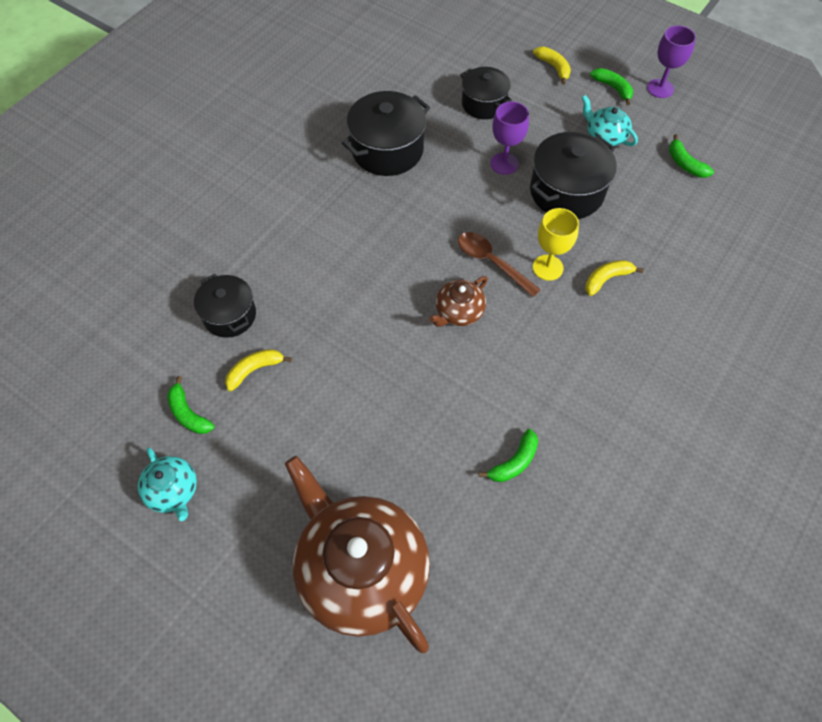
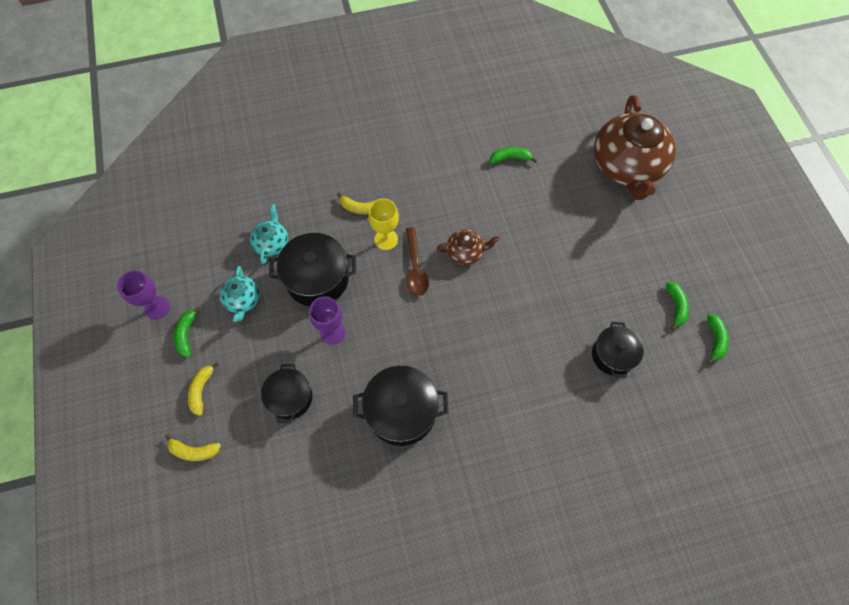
camera: 140 degrees left, 5 degrees up
turquoise teapot [138,447,197,521] -> turquoise teapot moved to [250,204,288,264]
yellow banana [225,349,292,391] -> yellow banana moved to [165,434,221,461]
green banana [669,134,714,178] -> green banana moved to [707,314,729,364]

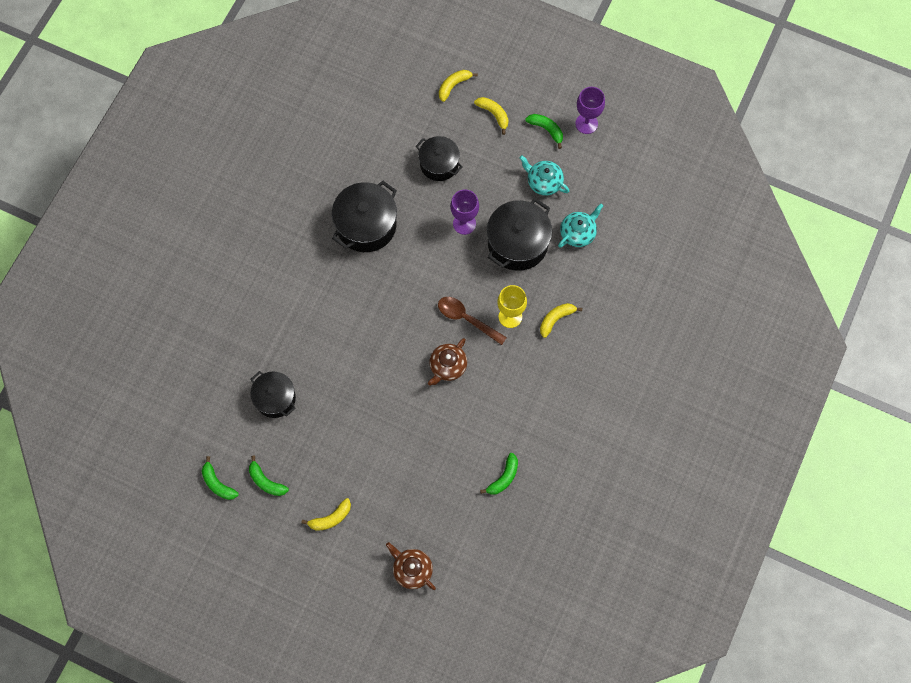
camera: 130 degrees right, 5 degrees up
turquoise teapot [250,204,288,264] -> turquoise teapot turned 90 degrees counterclockwise [558,203,603,248]
brown teapot [594,95,676,200] -> brown teapot [386,542,436,590], size x0.45
none -> yellow banana [301,498,351,531]

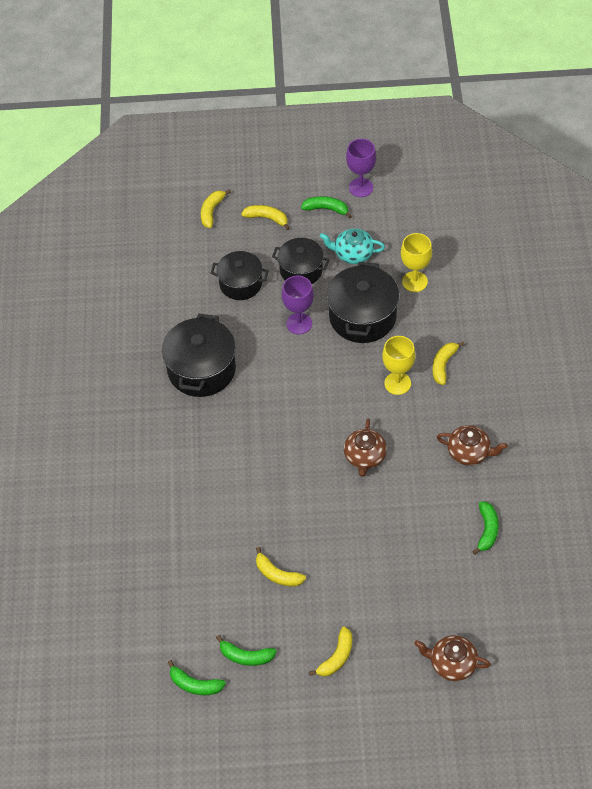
camera: 25 degrees left, 15 degrees down
black pot [250,371,296,418] -> black pot moved to [272,238,330,284]
brown spoon [438,297,507,345] -> none
turquoise teapot [558,203,603,248] -> yellow goblet [401,233,432,292]
none -> yellow banana [256,547,306,586]
none -> brown teapot [437,425,508,466]

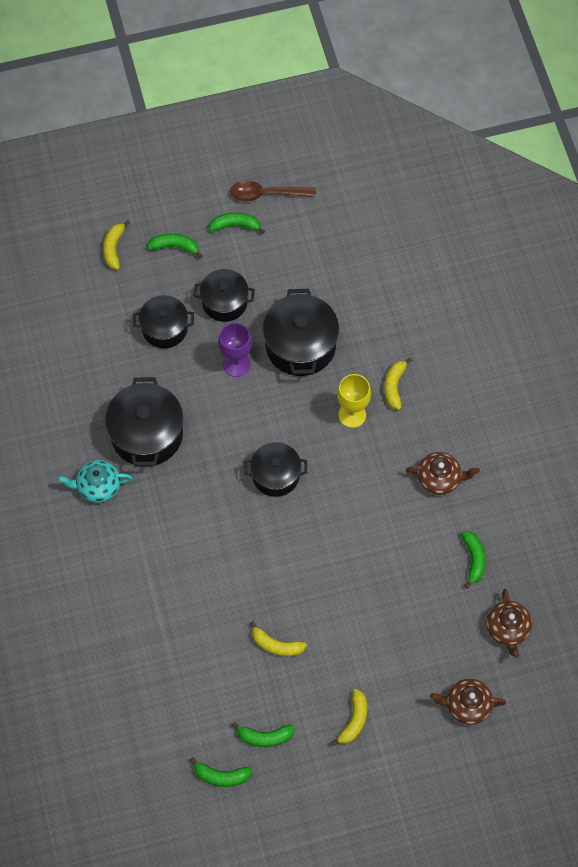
camera: 15 degrees left, 10 degrees up
yellow banana [241,205,290,230] -> green banana [147,234,203,259]
turquoise teapot [320,228,385,264] -> turquoise teapot moved to [58,460,132,503]
brown teapot [344,419,387,477] -> brown teapot moved to [486,589,532,658]
purple goblet [346,139,376,197] -> brown spoon [230,181,316,201]
yellow goblet [401,233,432,292] -> none
none -> black pot [244,442,307,497]

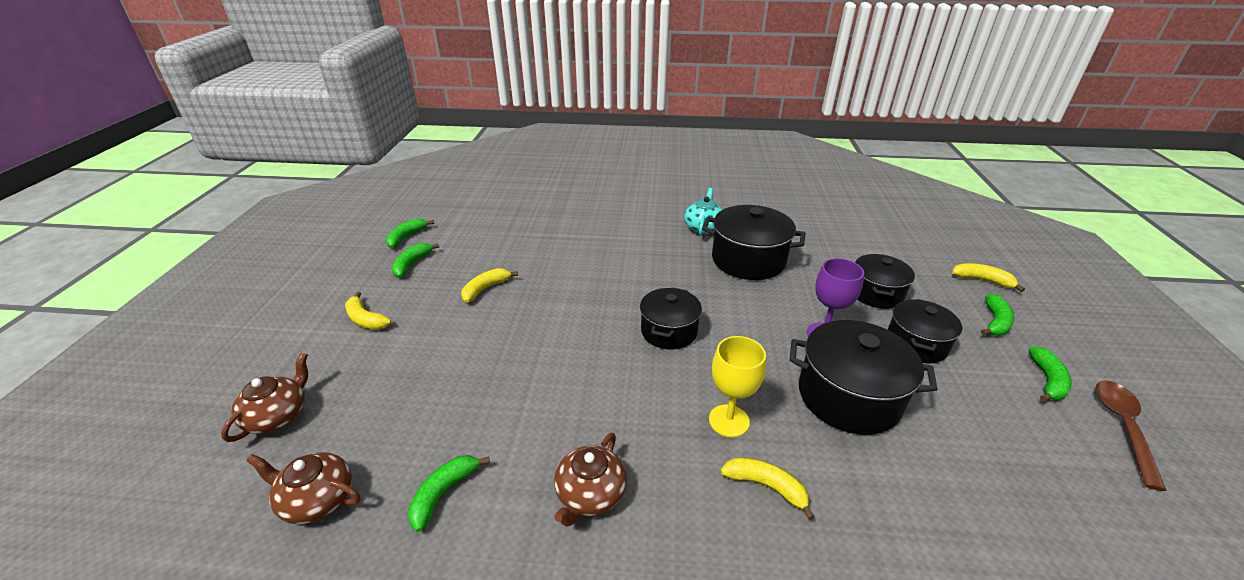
camera: 110 degrees right, 30 degrees down
green banana [461,531,486,589] -> green banana turned 105 degrees clockwise [408,455,490,532]

